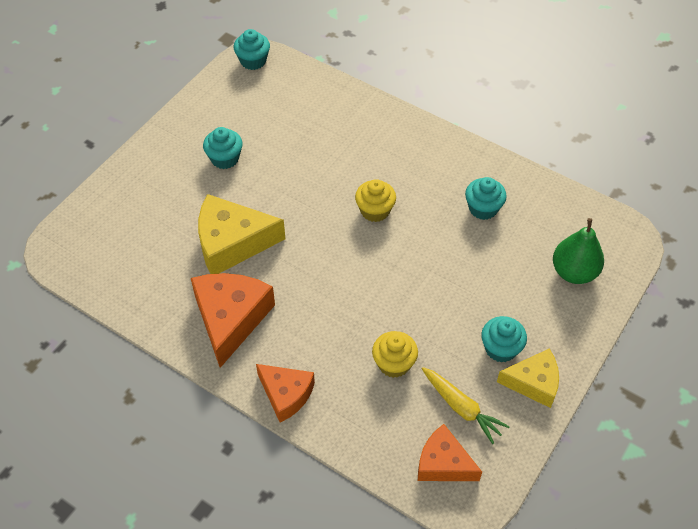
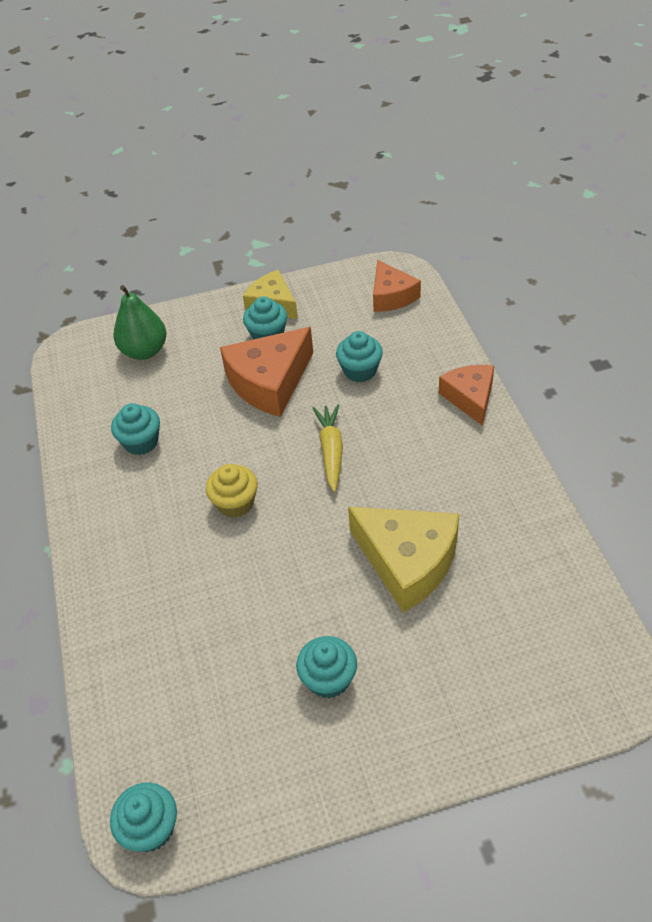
camera: 135 degrees left, 5 degrees down
orange cheese [191,273,275,368] -> orange cheese moved to [220,327,313,417]
yellow cupcake [372,331,418,378] -> turquoise cupcake [336,331,383,382]
yellow carrot [422,367,510,444] -> yellow carrot moved to [313,404,343,492]

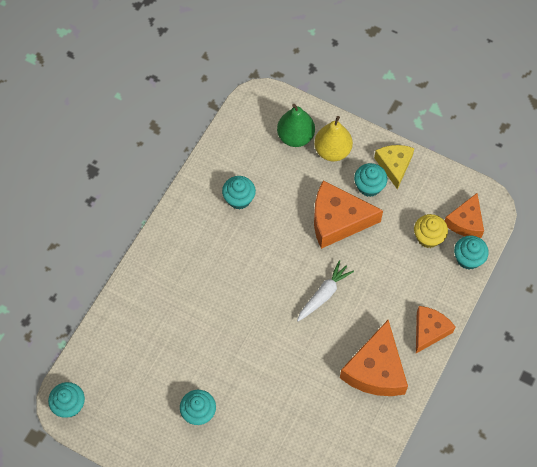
camera: 40 degrees right, 15 degrees up
yellow cupcake [206,464,258,518] -> yellow cupcake moved to [414,214,448,248]
yellow carrot [313,404,343,492] -> white carrot [297,260,354,321]
turquoise cupcake [336,331,383,382] -> turquoise cupcake moved to [454,235,489,270]
yellow cheese [348,507,459,613] -> none
none -> yellow pear [314,116,353,161]
none -> orange cheese [340,320,408,396]

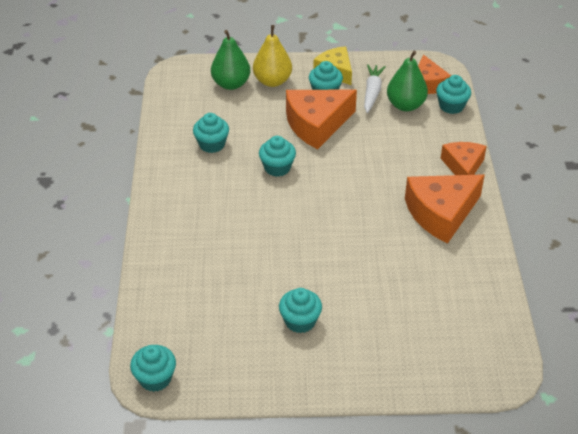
camera: 30 degrees left, 20 degrees down
white carrot [297,260,354,321] -> white carrot moved to [364,64,386,113]
orange cheese [340,320,408,396] -> orange cheese turned 75 degrees clockwise [405,174,485,243]
yellow cupcake [414,214,448,248] -> green pear [387,51,428,111]
none -> turquoise cupcake [259,136,296,177]

